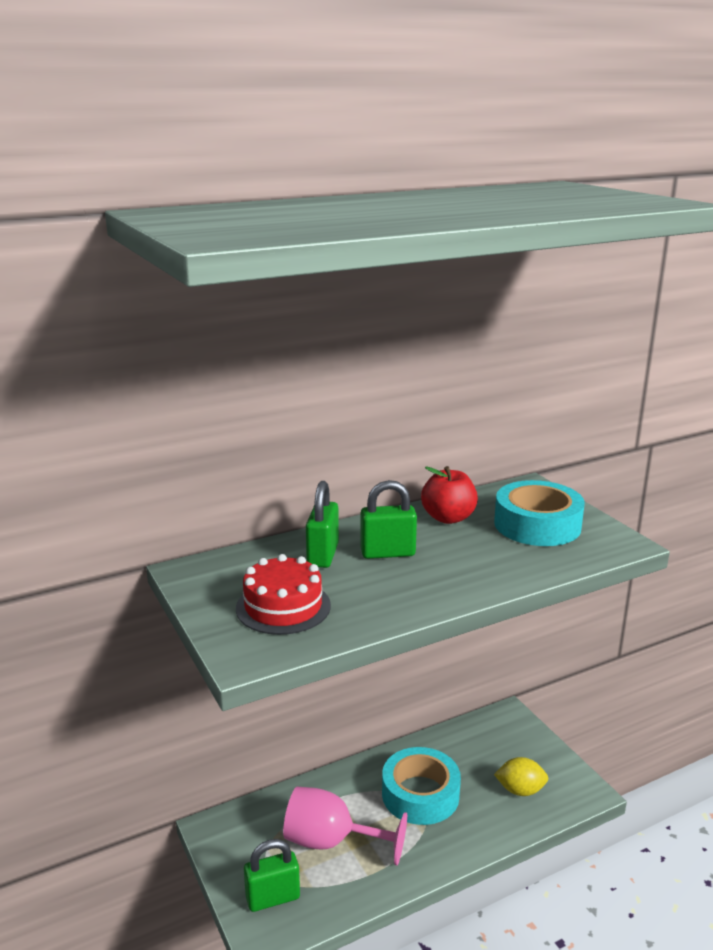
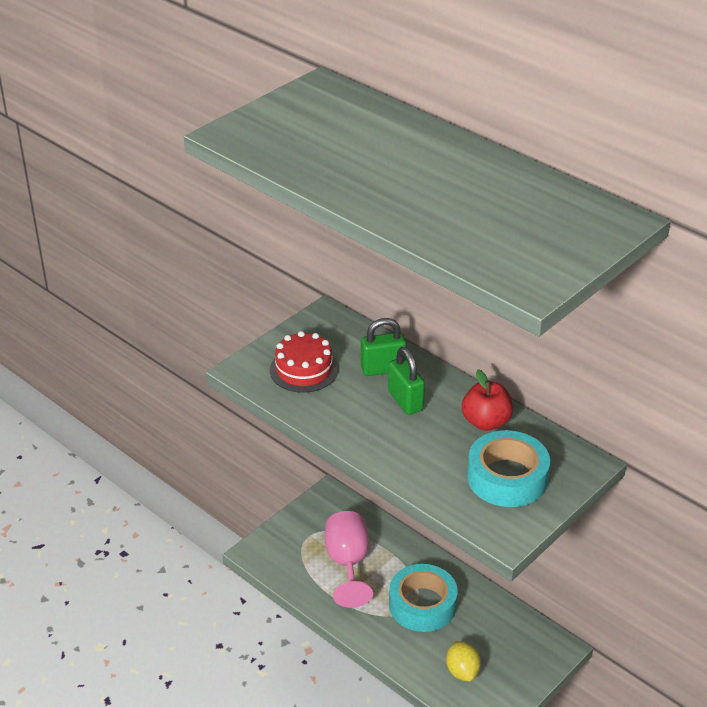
camera: 70 degrees right, 15 degrees up
green padlock [244,839,300,912] -> none

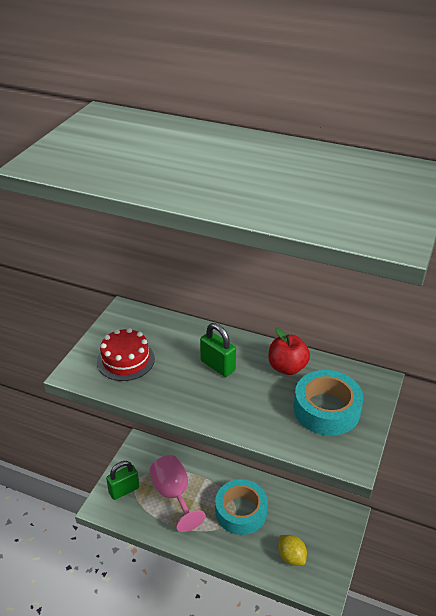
camera: 20 degrees left, 0 degrees up
green padlock [361,318,406,376] -> green padlock moved to [106,461,139,500]

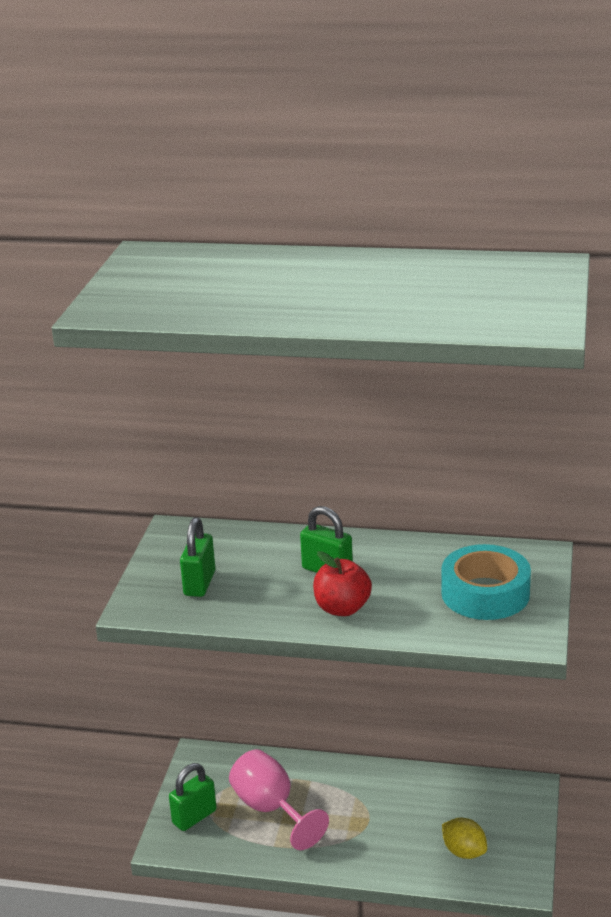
camera: 10 degrees left, 10 degrees down
red cake [97,328,155,381] -> green padlock [180,517,215,597]
turquoise tape [215,479,268,535] -> none
red apple [268,327,310,375] -> red apple moved to [313,551,372,616]

